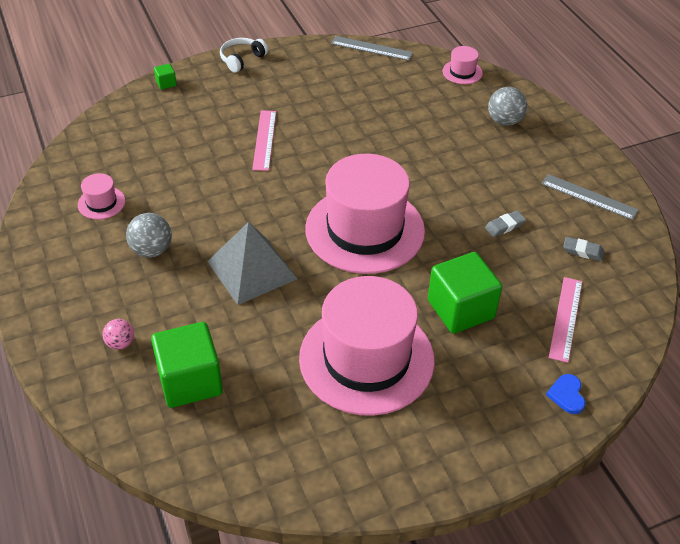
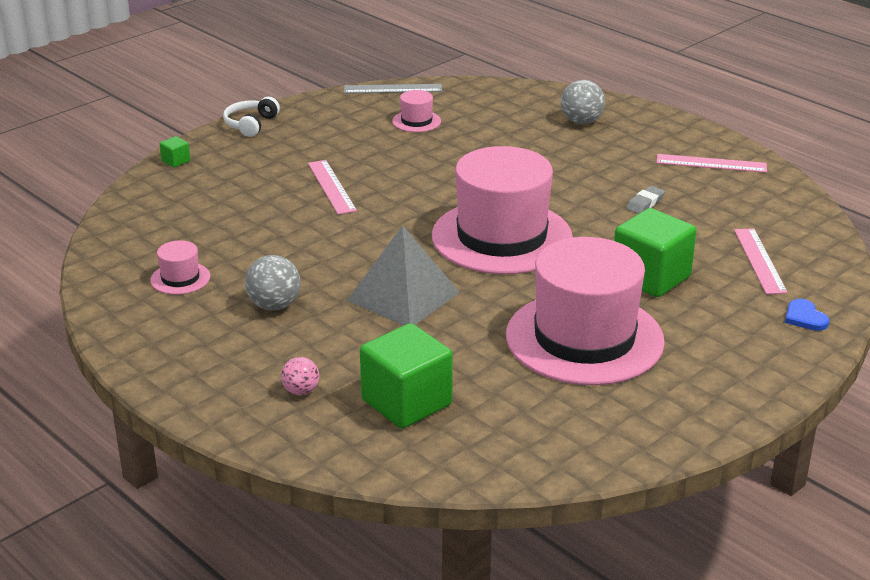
camera: 20 degrees left, 15 degrees down
pink hat [443,46,483,84] -> pink hat moved to [392,90,441,132]
grey ruler [541,174,639,220] -> pink ruler [656,154,767,173]
grey eraser [563,237,604,261] -> none

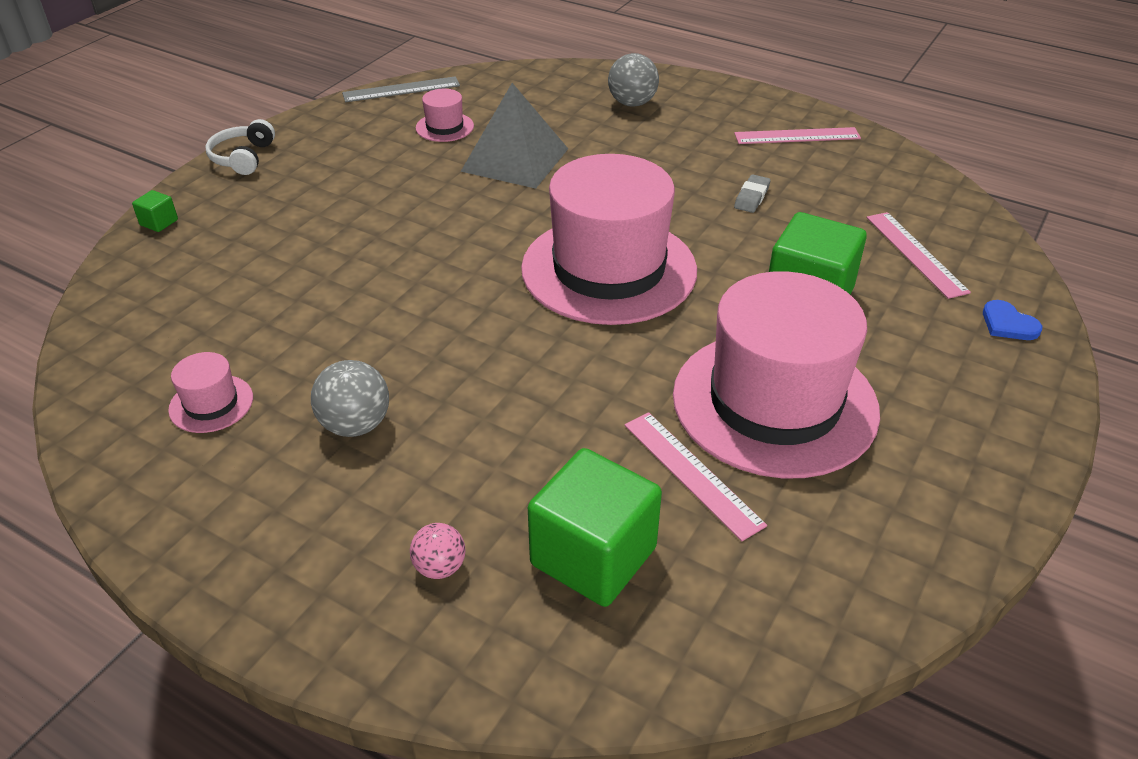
camera: 15 degrees left, 10 degrees up
pink ruler [308,160,357,215] -> pink ruler moved to [624,412,767,541]
grey pyramid [347,225,460,326] -> grey pyramid moved to [460,83,568,189]

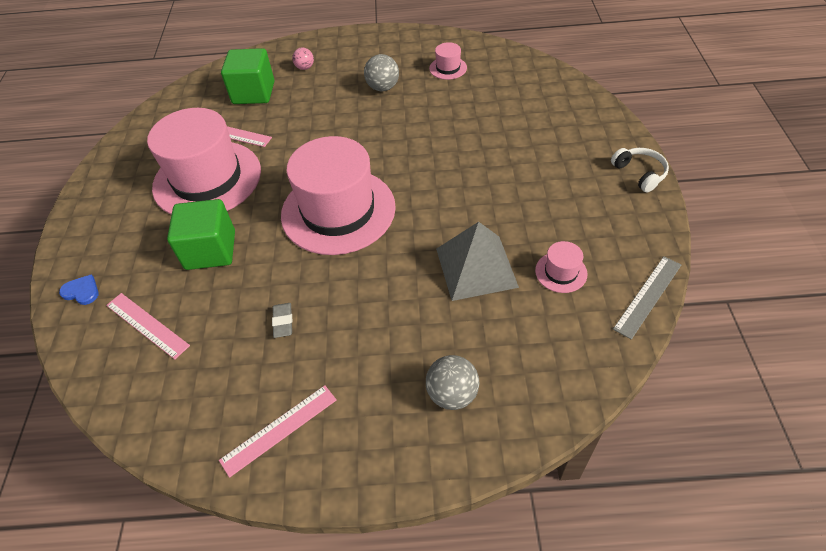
camera: 150 degrees right, 10 degrees up
green cube [132,190,178,232] -> none

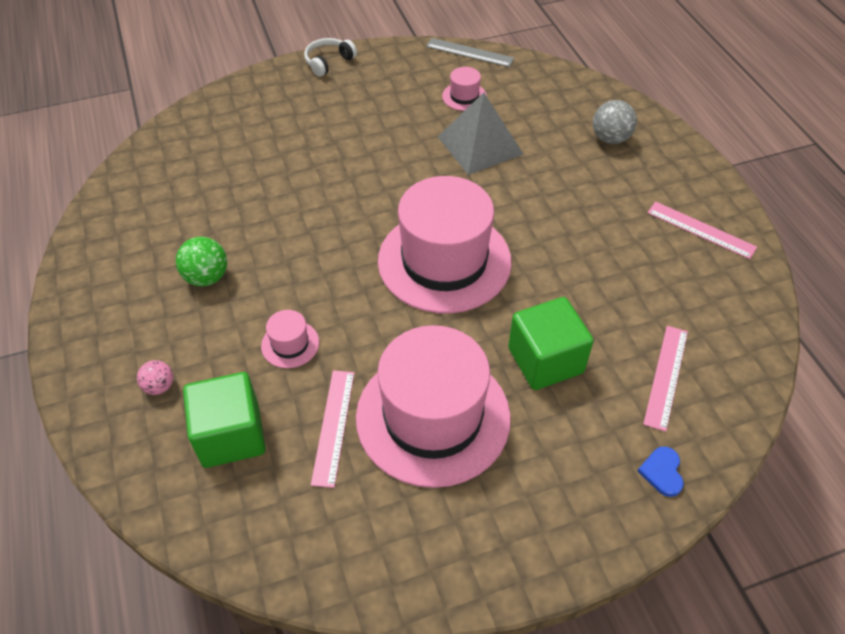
camera: 110 degrees left, 0 degrees up
grey eraser [272,303,293,338] -> none
grey ball [364,54,399,91] -> green ball [176,237,227,287]
pink hat [429,42,467,80] -> pink hat moved to [261,310,319,368]

